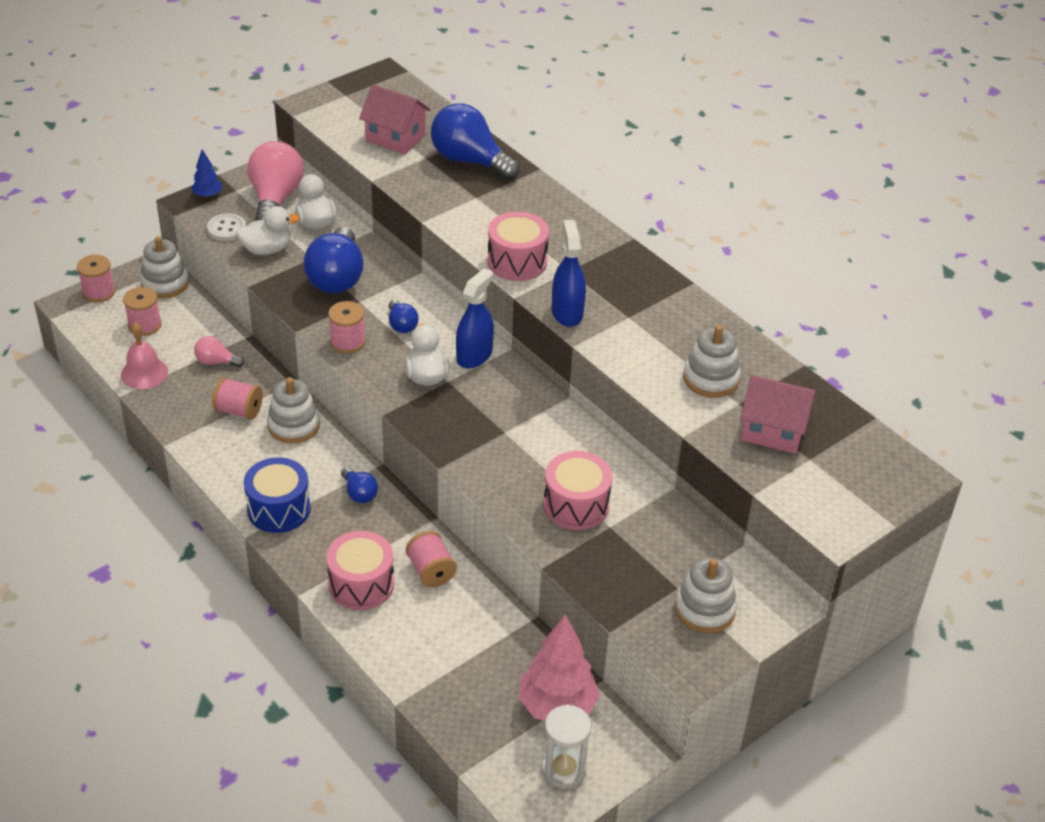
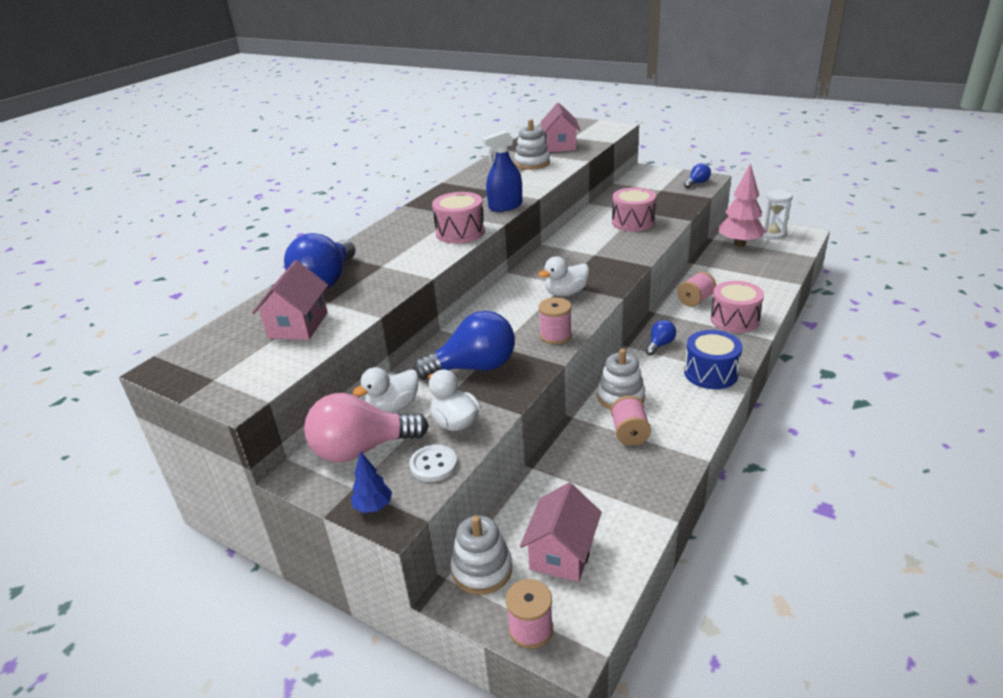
camera: 105 degrees left, 10 degrees down
pink bell [121,322,168,389] -> none
pink spool [123,287,162,336] -> pink house [520,483,602,582]
pink light bulb [194,336,244,367] -> none
blue light bulb [389,300,419,333] -> blue light bulb moved to [684,163,711,188]
blue spray bottle [456,268,494,368] -> none
white stacking toy [675,557,737,633] -> none

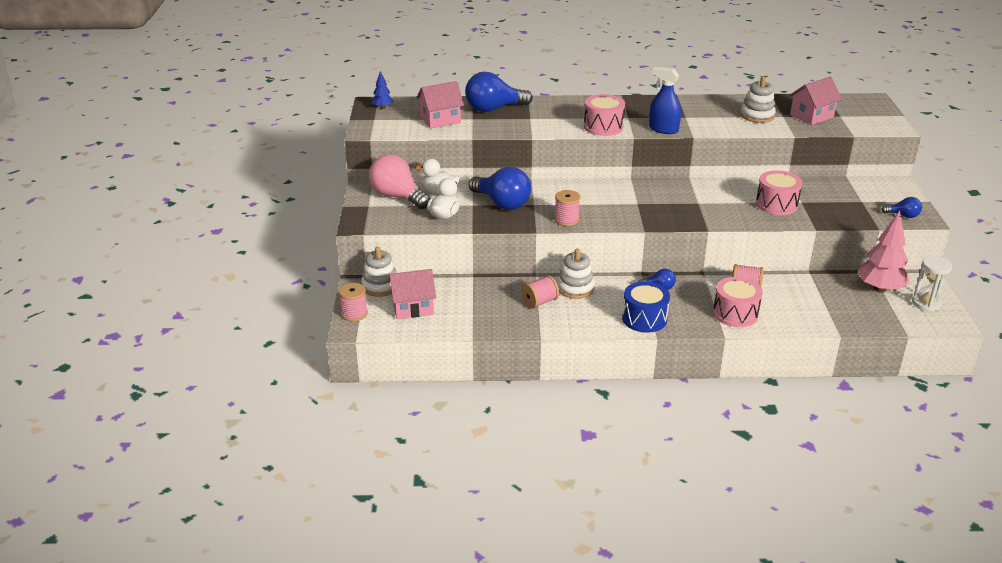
camera: 55 degrees right, 0 degrees up
blue tree [351,451,392,513] -> blue tree moved to [372,71,393,109]
white button [409,445,457,482] -> none
white duck [538,256,589,296] -> none

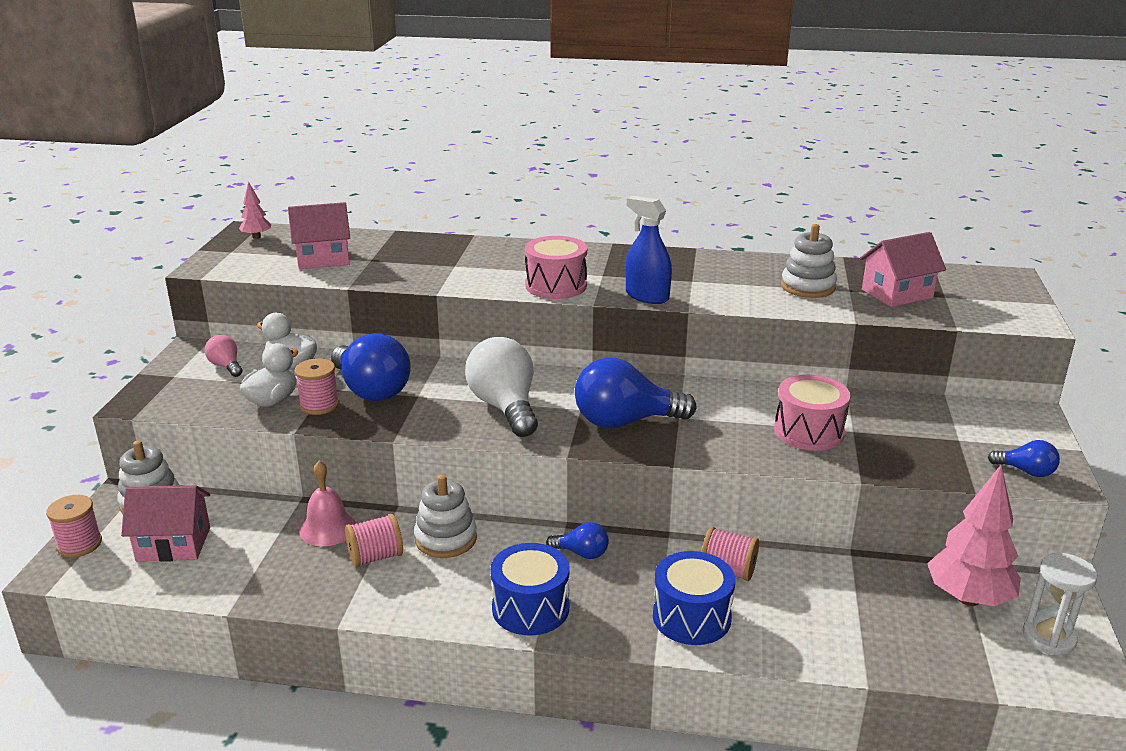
camera: 10 degrees right, 5 degrees down
pink light bulb [369,154,430,209] -> pink light bulb [205,335,243,377], size x0.49
blue tree [372,71,393,109] -> pink tree [239,182,271,239]
blue light bulb [465,72,533,112] -> blue light bulb moved to [575,357,696,428]
pink spool [554,190,580,226] -> pink spool moved to [295,358,339,415]
pink drum [713,277,763,327] -> blue drum [653,551,735,645]
none -> pink bell [299,461,356,546]
none -> white light bulb [465,337,538,437]

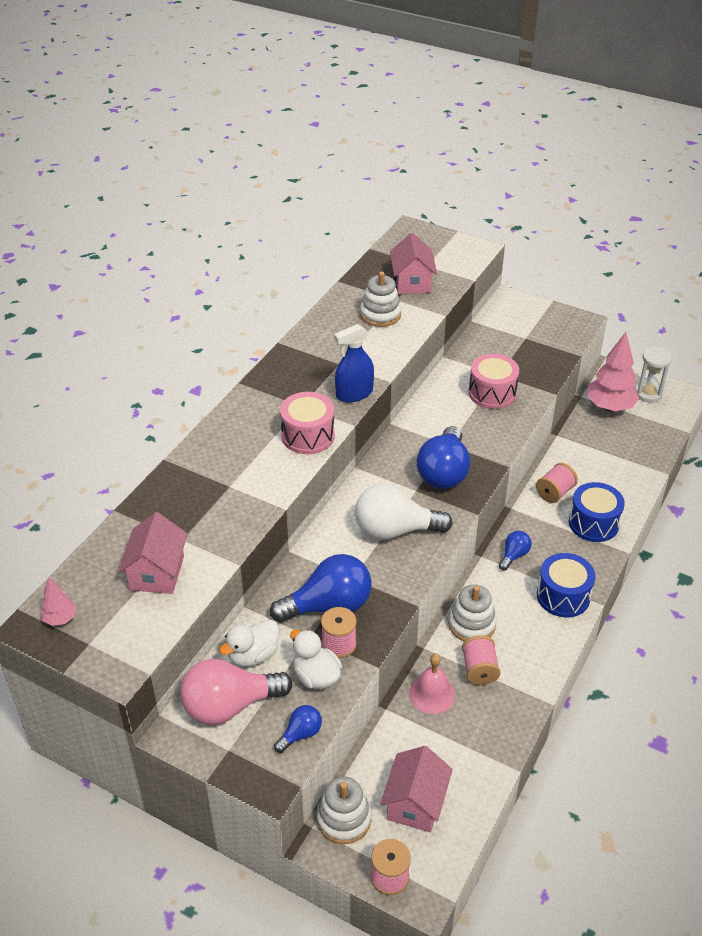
camera: 70 degrees left, 15 degrees up
pink light bulb [205,335,243,377] -> pink light bulb [180,659,293,725], size x2.04
blue light bulb [988,440,1060,477] -> blue light bulb moved to [274,705,322,753]

